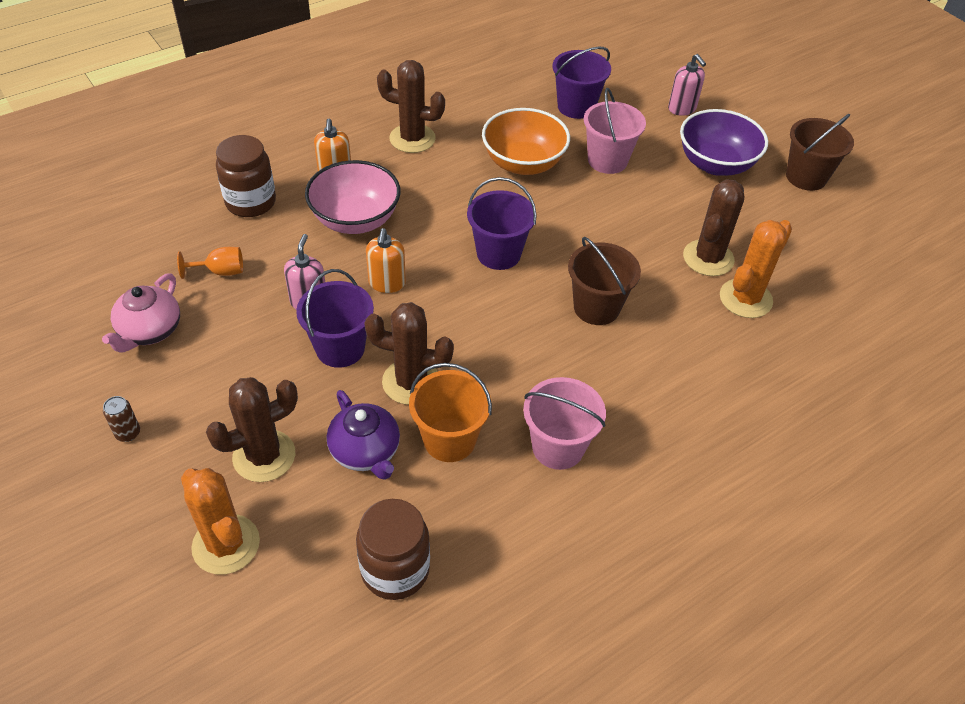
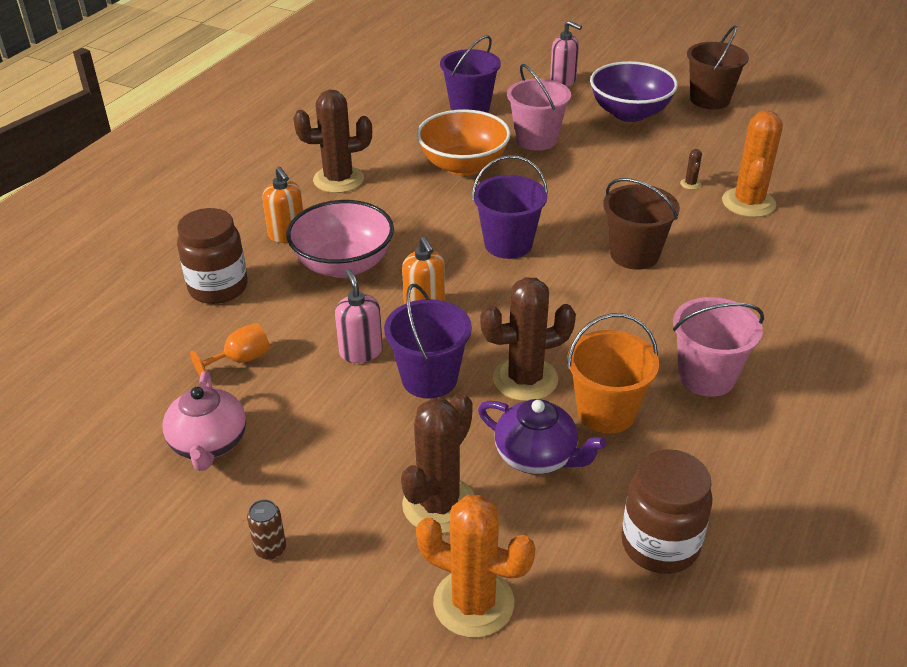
camera: 25 degrees left, 10 degrees down
brown cactus [683,179,744,276] -> brown cactus [680,149,702,190], size x0.40

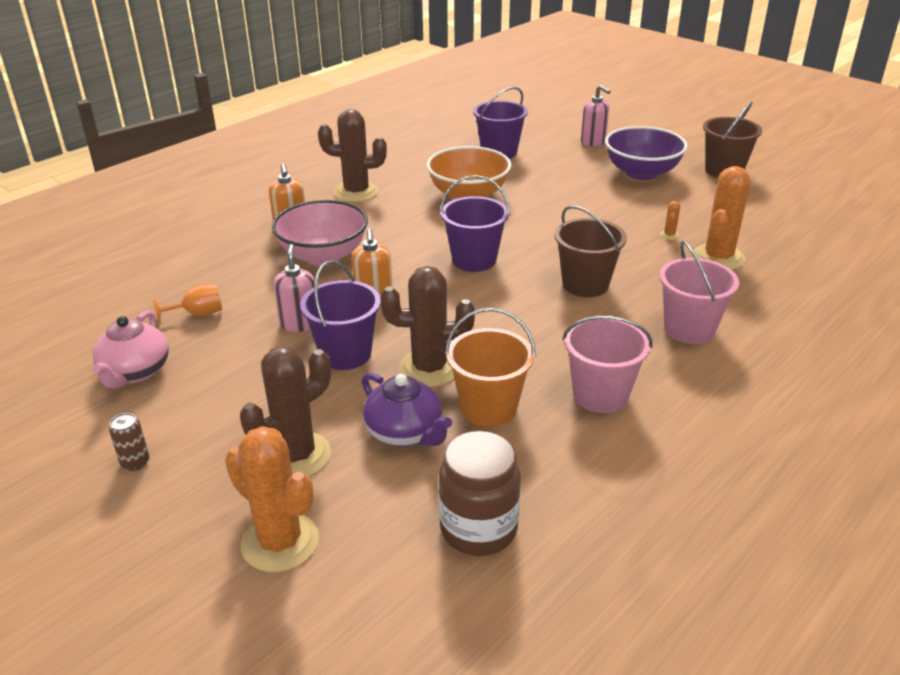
camera: 15 degrees right, 5 degrees down
brown jar [177,208,248,304] -> none
pink bucket [507,64,571,151] -> pink bucket moved to [659,240,739,344]
brown cactus [680,149,702,190] -> orange cactus [660,201,680,240]

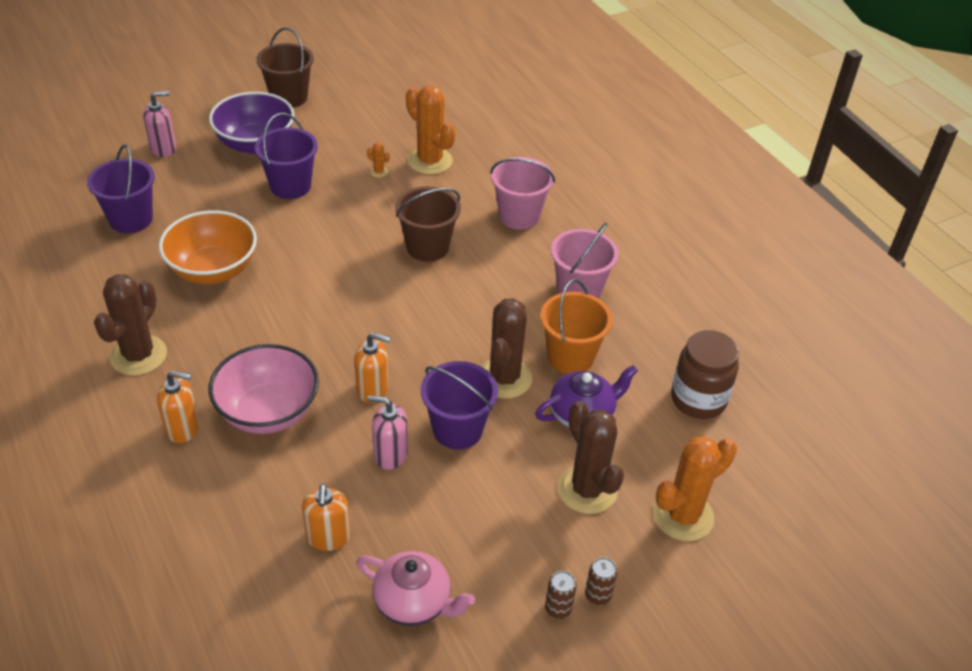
camera: 75 degrees left, 10 degrees up
orange goblet [152,284,222,325] -> orange soap dispenser [302,484,351,551]
purple bucket [440,175,510,272] -> purple bucket moved to [255,113,318,199]
none -> brown can [585,557,617,605]

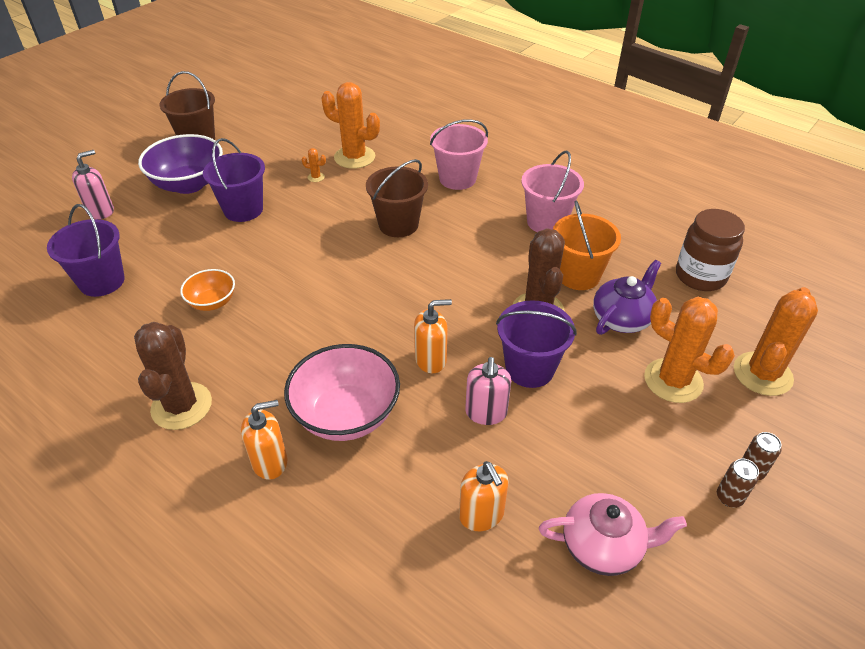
camera: 20 degrees left, 0 degrees up
orange bowl [159,210,257,284] -> orange bowl [180,269,235,311], size x0.55
pink soap dispenser [367,396,408,470] -> pink soap dispenser turned 75 degrees counterclockwise [465,357,511,425]
brown cactus [557,401,624,514] -> orange cactus [644,297,735,403]

